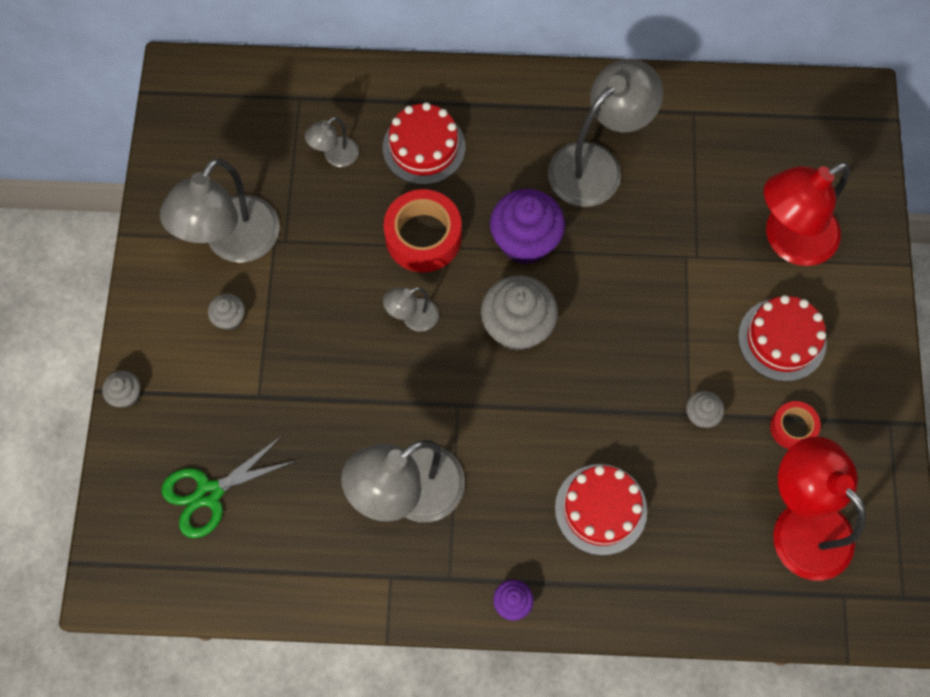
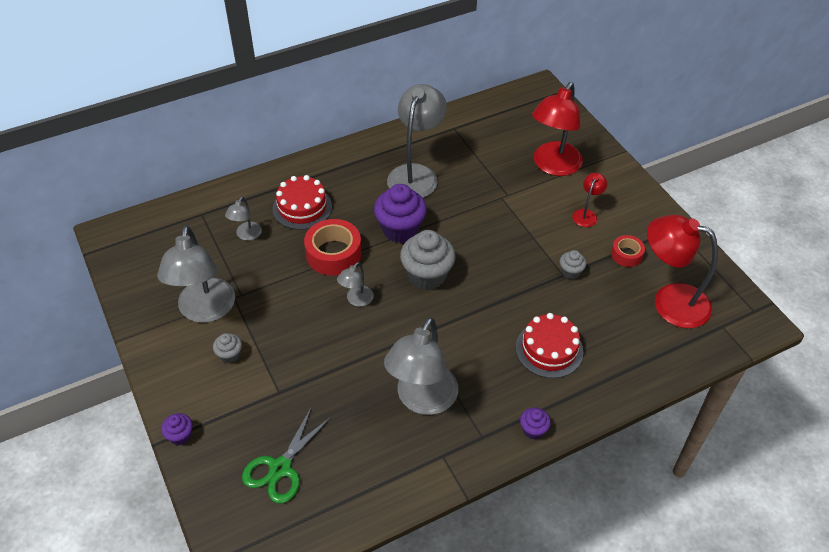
camera: 30 degrees left, 20 degrees down
grey cupcake [102,371,141,408] -> purple cupcake [161,413,193,445]
red cake [738,295,827,381] -> red lamp [572,173,607,227]

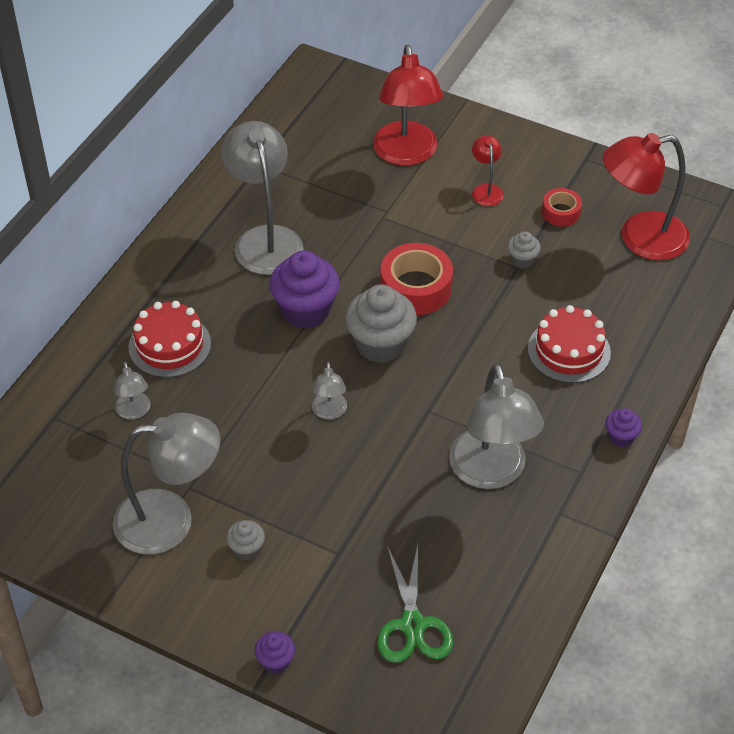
camera: 35 degrees left, 0 degrees up
grey lamp [157,225,235,323] -> grey lamp turned 60 degrees counterclockwise [113,413,220,554]
red tape [304,219,362,276] -> red tape moved to [380,243,453,315]

